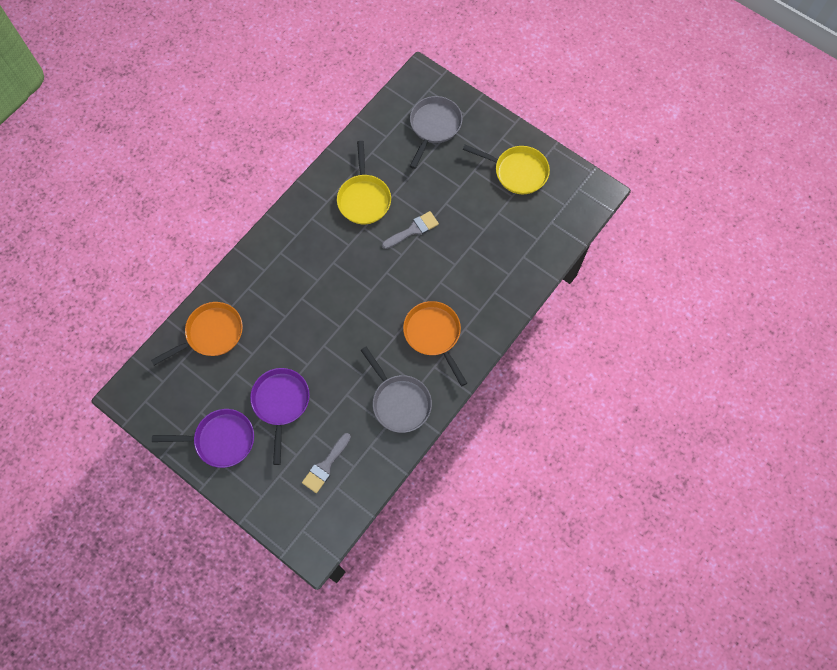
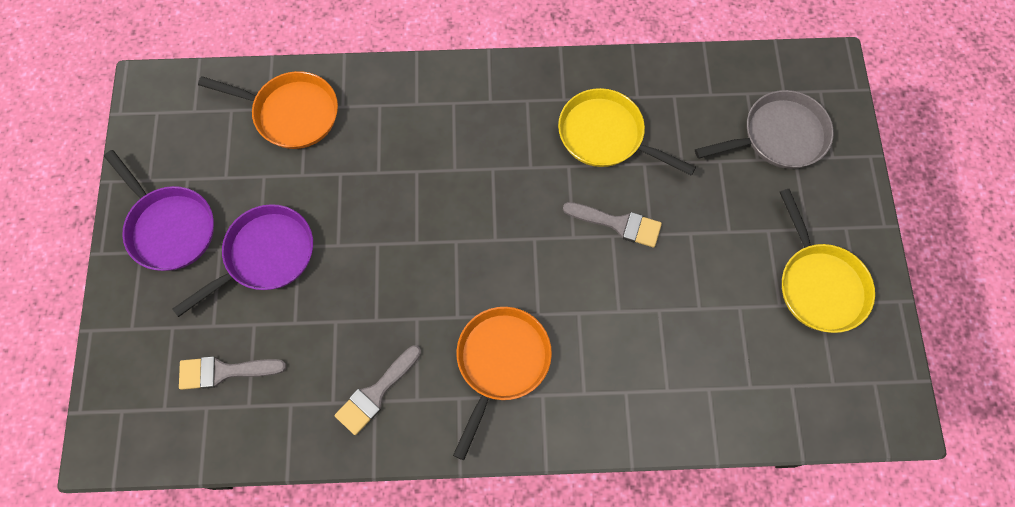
camera: 50 degrees right, 0 degrees up
yellow pan [337,141,391,224] -> yellow pan turned 75 degrees clockwise [558,88,696,176]
grey pan [361,347,432,433] -> grey brush [335,345,421,435]

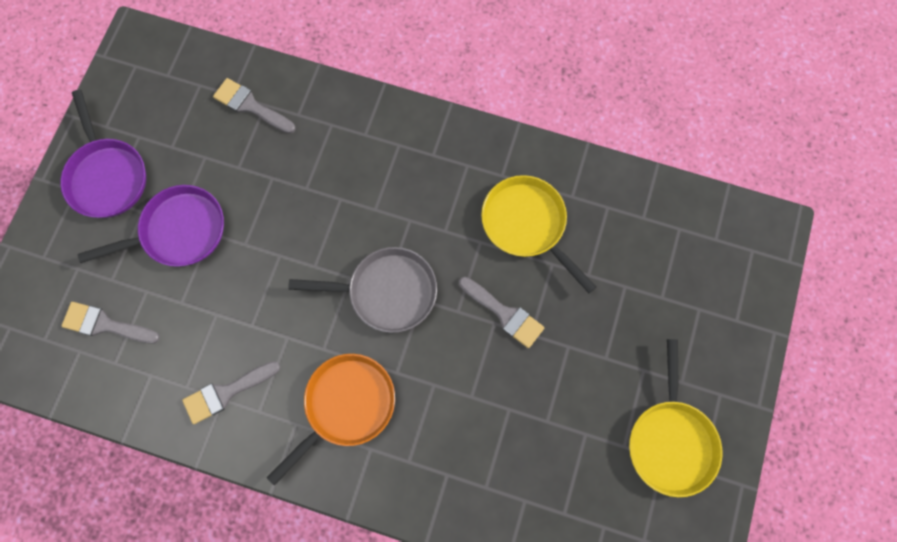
camera: 20 degrees right, 5 degrees up
orange pan [198,71,338,149] -> grey brush [213,78,296,134]
grey pan [695,90,834,169] -> grey pan moved to [288,247,437,333]

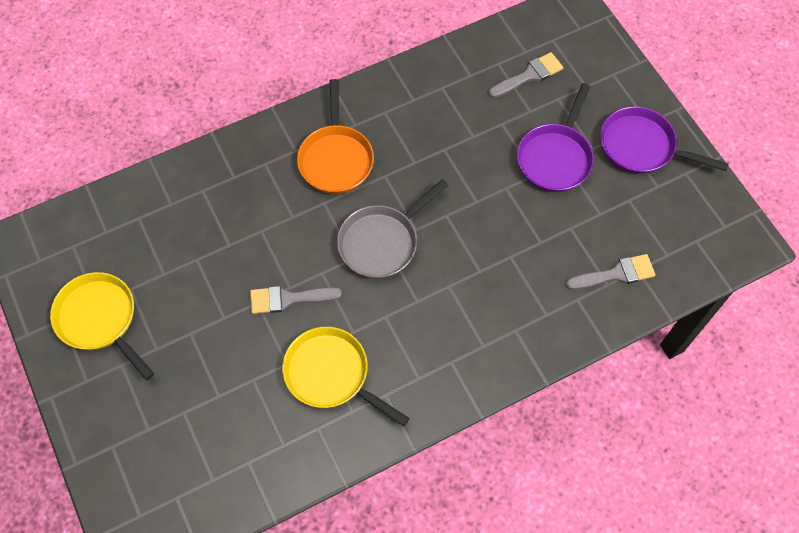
camera: 135 degrees right, 10 degrees down
grey brush [182,361,280,424] -> none
yellow pan [481,175,596,293] -> yellow pan turned 150 degrees counterclockwise [282,327,410,427]

